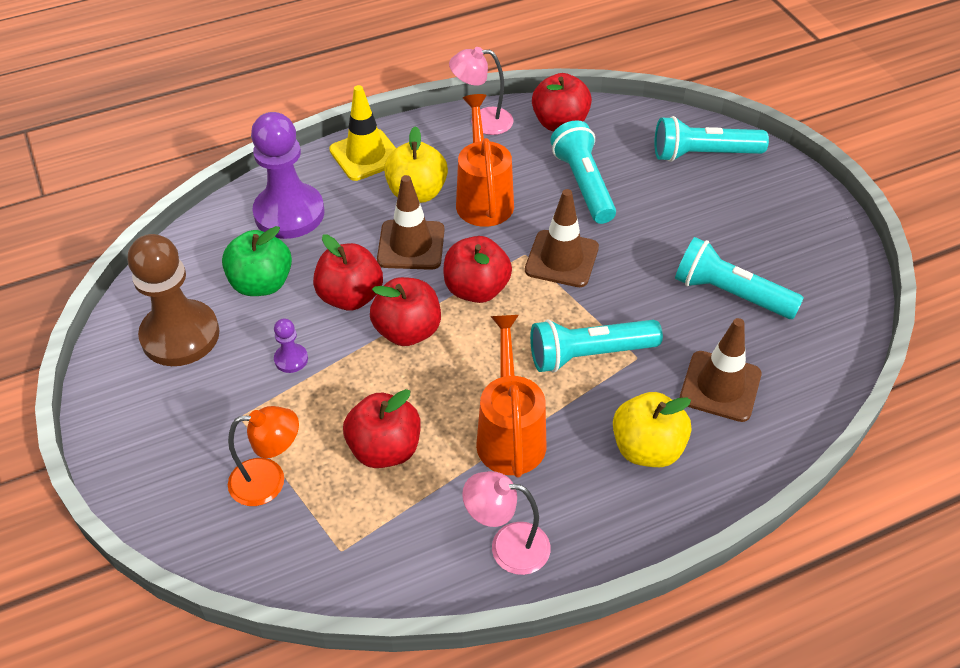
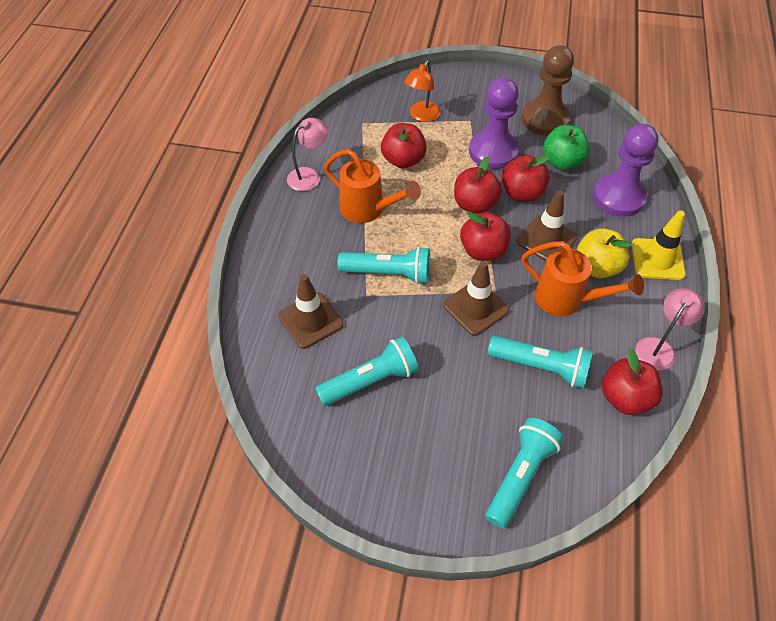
camera: 125 degrees right, 5 degrees up
purple pawn [274,319,308,373] -> purple pawn [469,78,519,169], size x2.35
turquoise flashlight [530,319,663,373] -> turquoise flashlight turned 75 degrees clockwise [337,246,430,284]
yellow apple [613,392,691,467] -> none

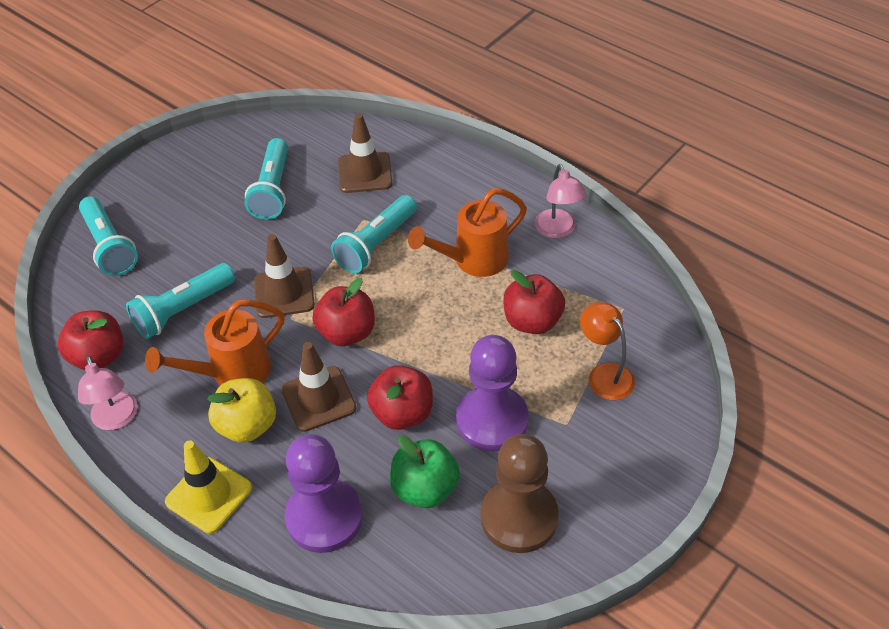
camera: 120 degrees right, 5 degrees down
red apple [454,157,502,214] -> none

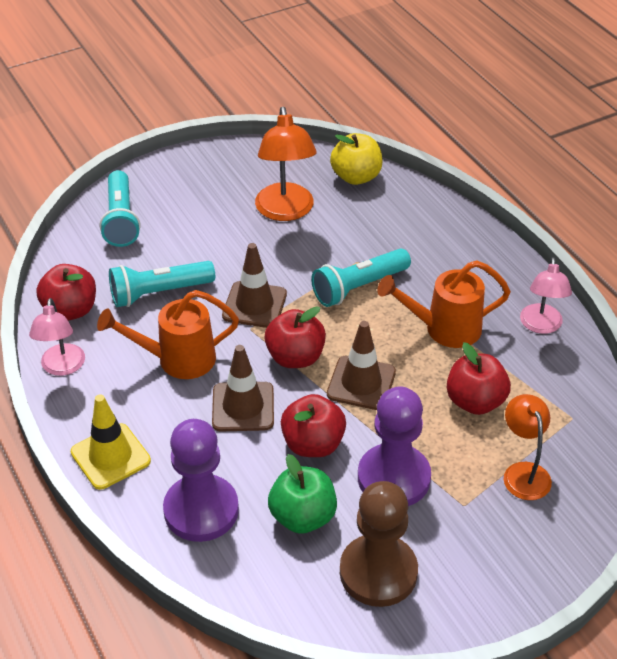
camera: 20 degrees right, 5 degrees down
yellow apple [207,378,276,443] -> yellow apple moved to [330,133,383,185]
turquoise flashlight [244,138,288,220] -> orange lamp [255,107,316,221]
brown traffic cone [338,113,393,193] -> brown traffic cone moved to [327,321,396,410]

